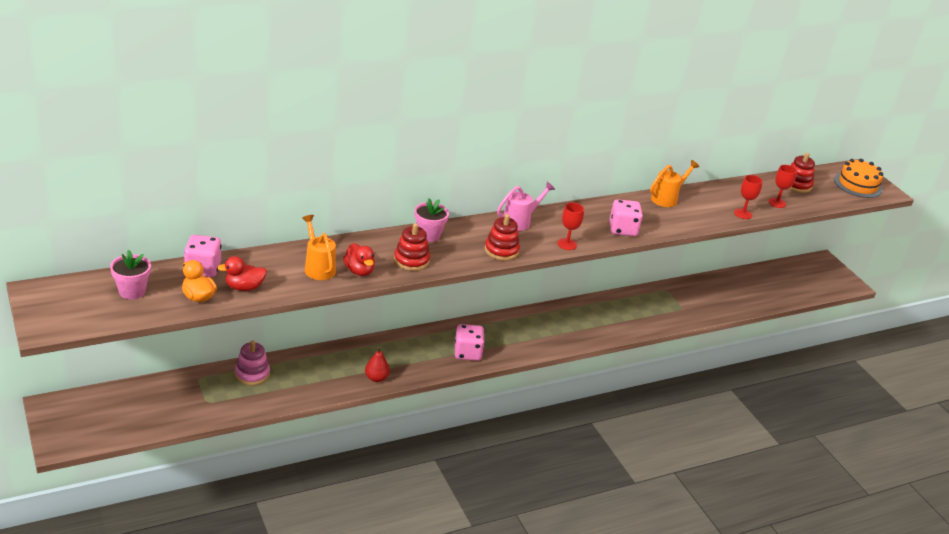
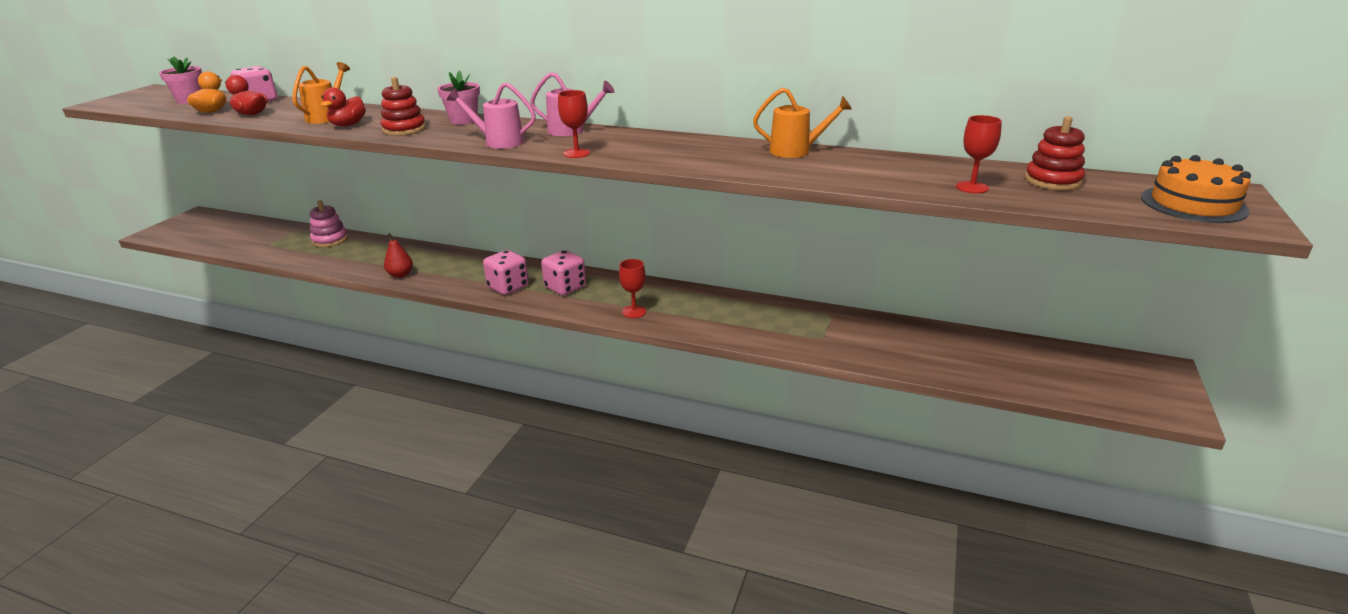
camera: 50 degrees right, 5 degrees down
red stacking toy [485,214,520,260] -> pink watering can [447,83,536,149]
pink dice [609,199,643,236] -> pink dice moved to [541,250,586,295]
red goblet [734,175,763,219] -> red goblet moved to [619,259,646,318]

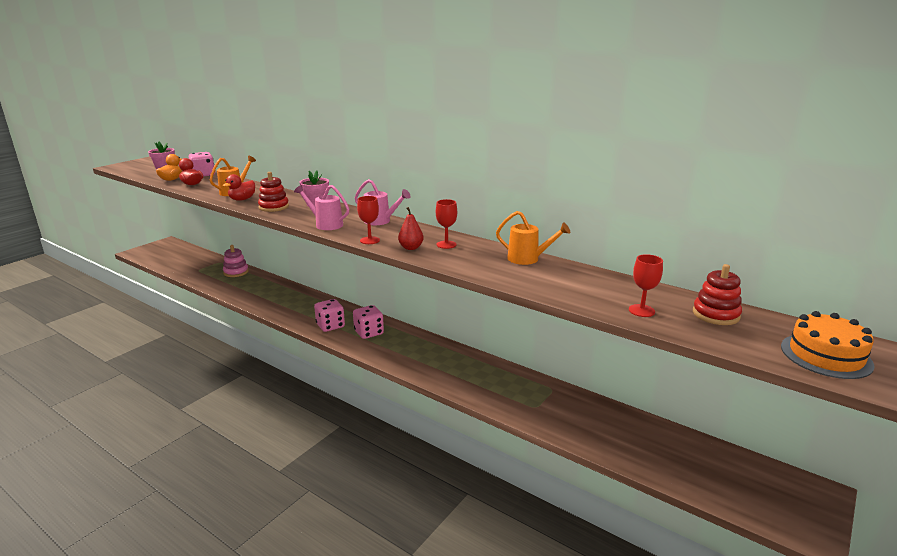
camera: 15 degrees right, 5 degrees down
red pear [384,233,413,278] -> red pear moved to [398,207,424,250]
red goblet [619,259,646,318] -> red goblet moved to [436,199,457,249]

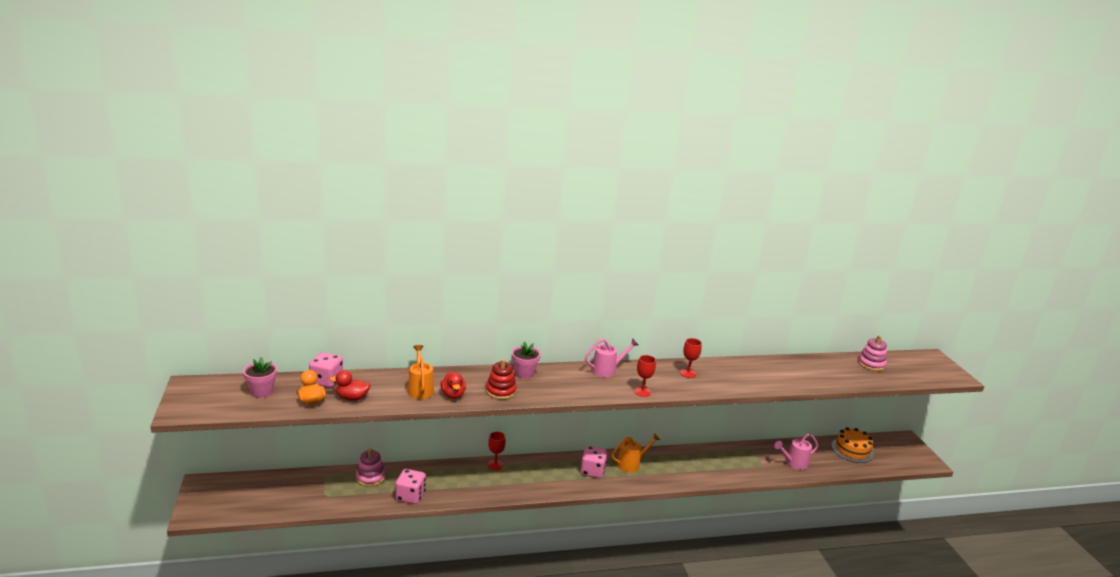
camera: 50 degrees left, 0 degrees up
pink watering can [294,185,349,230] -> pink watering can moved to [774,433,818,470]
pink dice [314,299,345,332] -> pink dice moved to [395,469,426,504]
red pear [398,207,424,250] -> none
orange watering can [496,211,570,265] -> orange watering can moved to [612,433,661,473]
red goblet [629,254,663,317] -> red goblet moved to [488,431,506,470]
red stacking toy [693,264,742,325] -> pink stacking toy [858,335,887,371]
orange cake [781,311,875,379] -> orange cake moved to [831,427,874,463]

